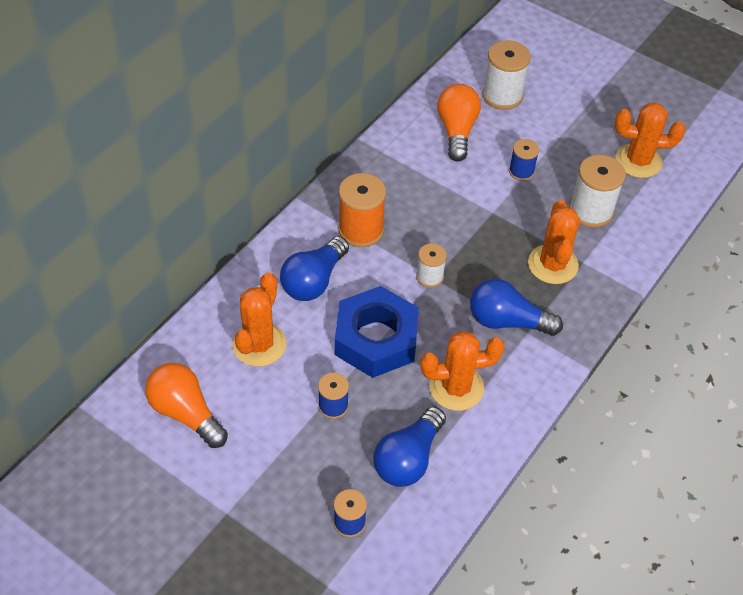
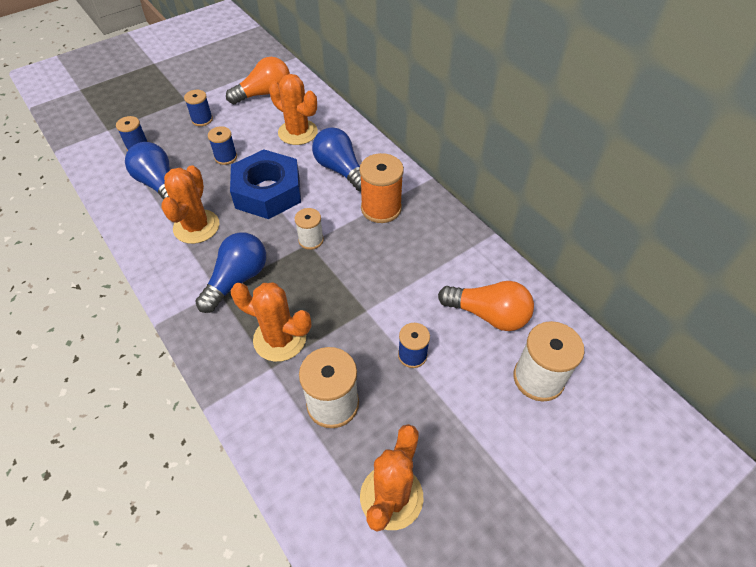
camera: 110 degrees right, 0 degrees up
none -> blue spool [184,90,213,126]

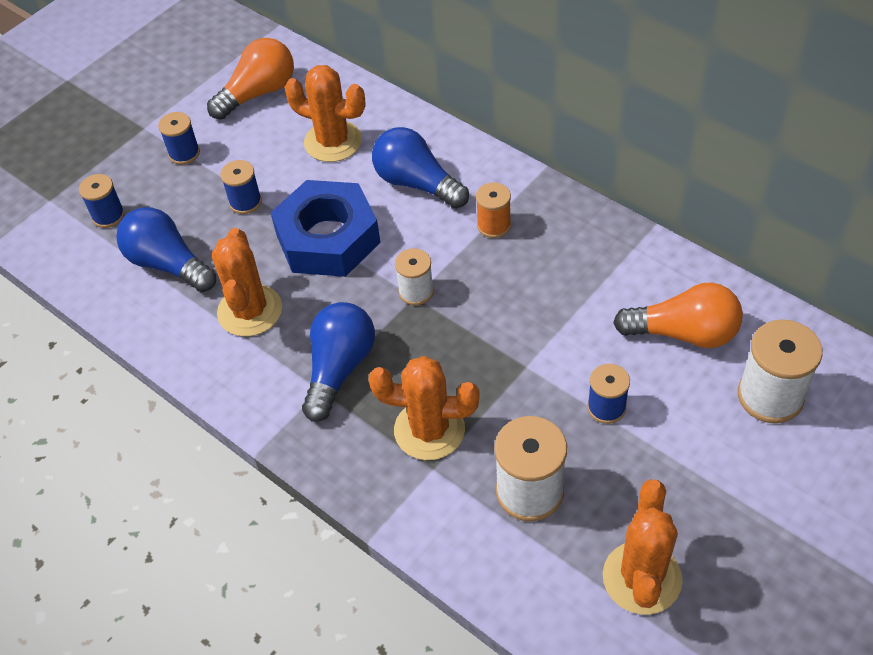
camera: 10 degrees left, 0 degrees up
orange spool [359,153,404,223] -> orange spool [476,182,511,238], size x0.59

